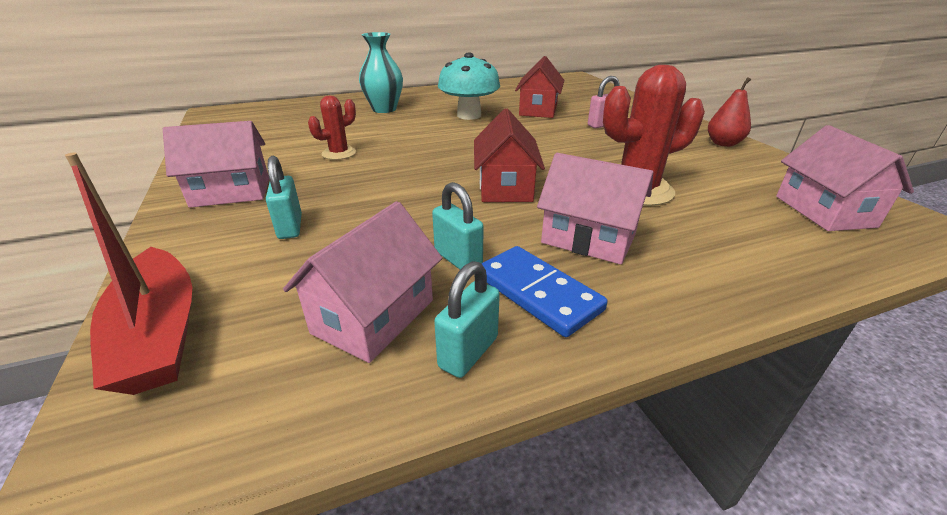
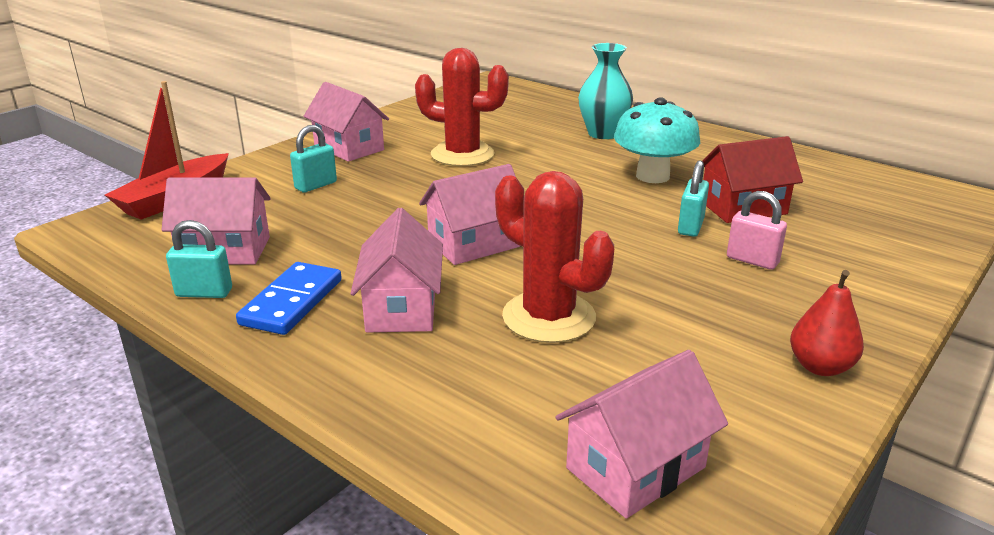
camera: 60 degrees right, 5 degrees down
red cactus [308,96,356,160] -> red cactus [415,48,509,166], size x1.77
turquoise padlock [432,182,484,270] -> turquoise padlock moved to [678,160,709,237]
red house [474,108,545,202] -> pink house [419,164,520,265]

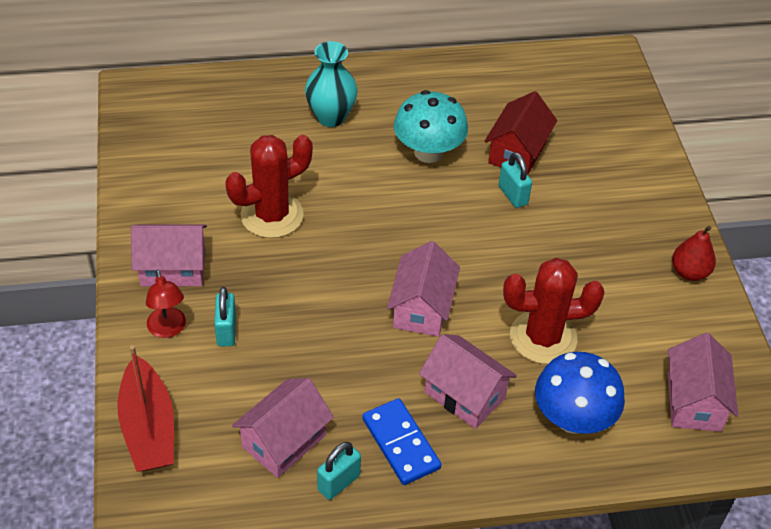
camera: 50 degrees left, 20 degrees up
pink padlock [727,191,787,270] -> none
none -> red lamp [146,270,186,338]
none -> blue mushroom [535,352,625,434]

